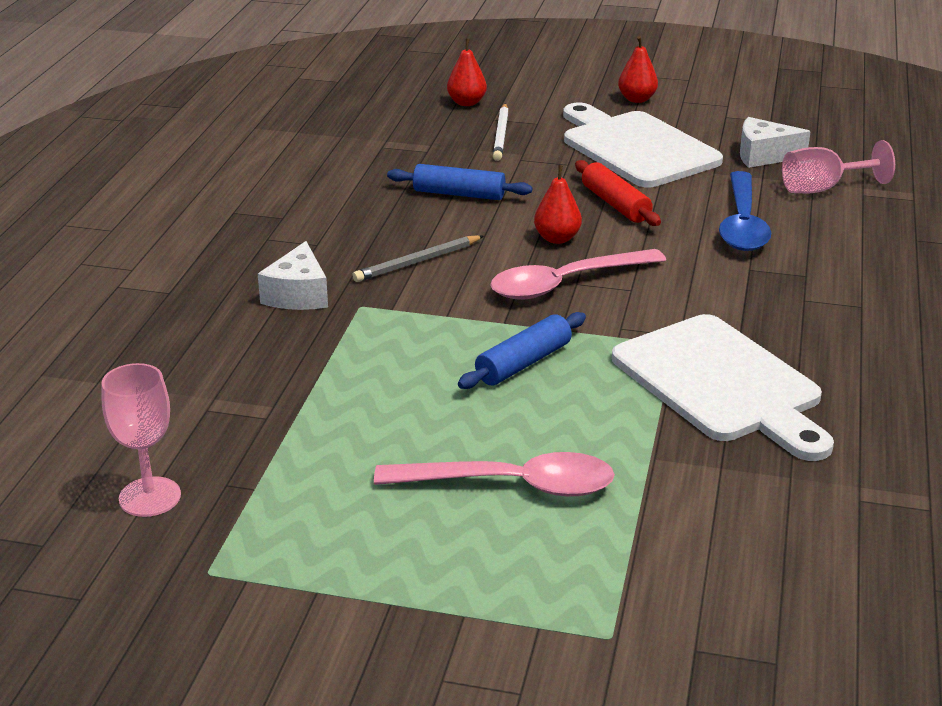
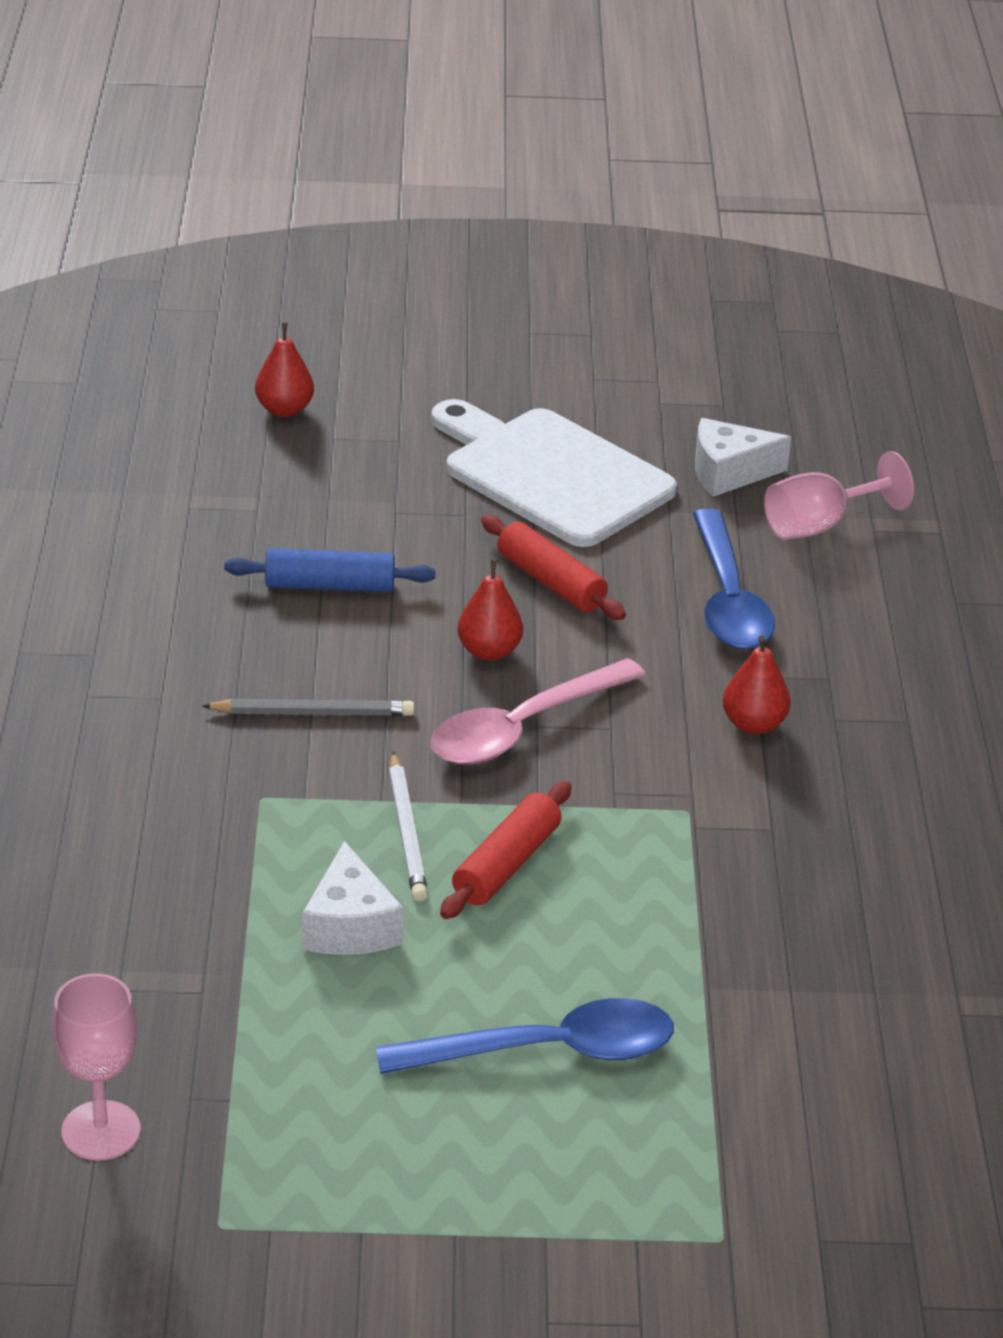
camera: 15 degrees left, 5 degrees up
white cheese [258,241,328,310] -> white cheese moved to [302,841,403,955]
grey pencil [352,235,484,282] -> grey pencil turned 135 degrees counterclockwise [202,699,415,716]
pink spoon [374,452,615,497] -> blue spoon [376,998,674,1074]
blue rolling pin [458,312,586,389] -> red rolling pin [440,781,571,919]
white pencil [493,104,509,161] -> white pencil moved to [389,752,428,901]
white cutting board [612,314,834,461] -> none
red pear [618,36,658,103] -> red pear moved to [723,636,791,734]

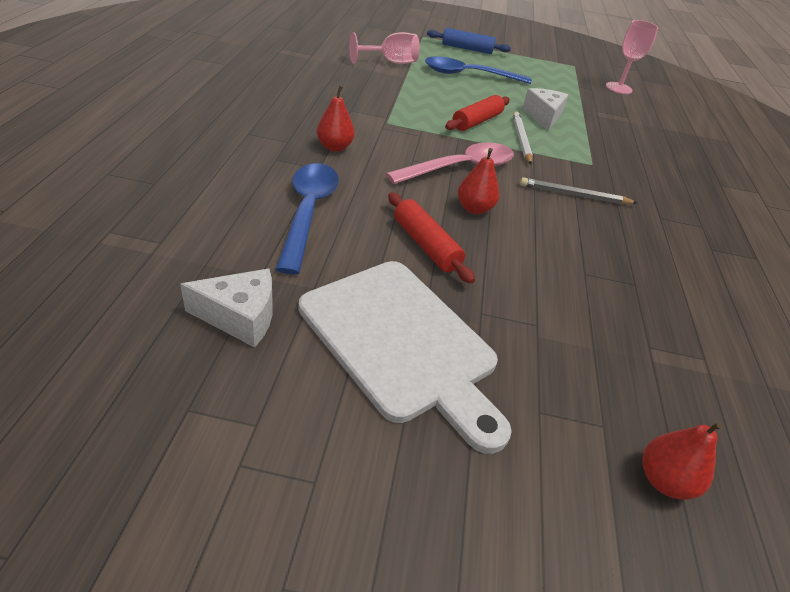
camera: 175 degrees left, 5 degrees up
blue rolling pin [224,548,436,592] -> blue rolling pin moved to [427,28,511,54]
pink goblet [764,451,914,540] -> pink goblet moved to [349,32,420,64]

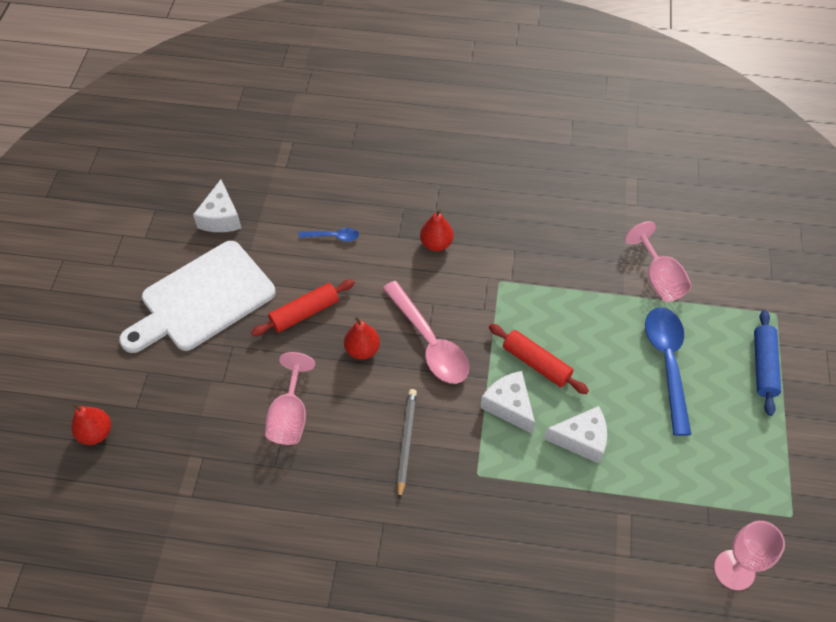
camera: 95 degrees right, 15 degrees up
blue spoon [275,163,339,274] -> blue spoon [299,228,359,242], size x0.47
white pencil [513,112,533,164] -> white cheese [480,371,535,433]
none -> pink goblet [265,352,315,445]

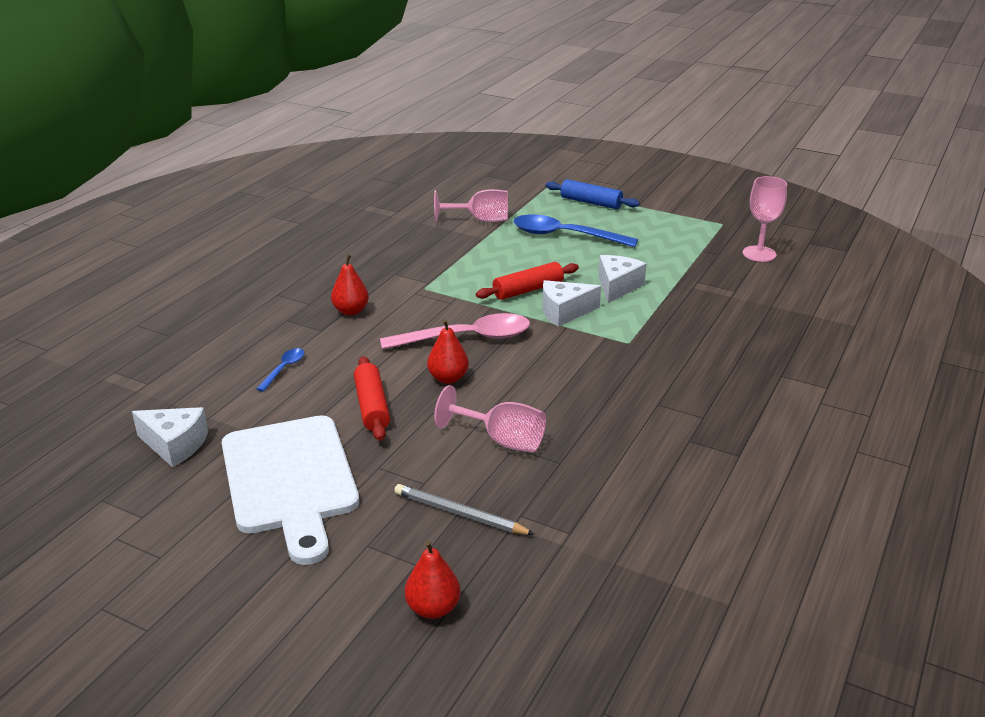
camera: 70 degrees left, 25 degrees down
grey pencil [397,389,417,500] -> grey pencil moved to [394,484,535,535]

